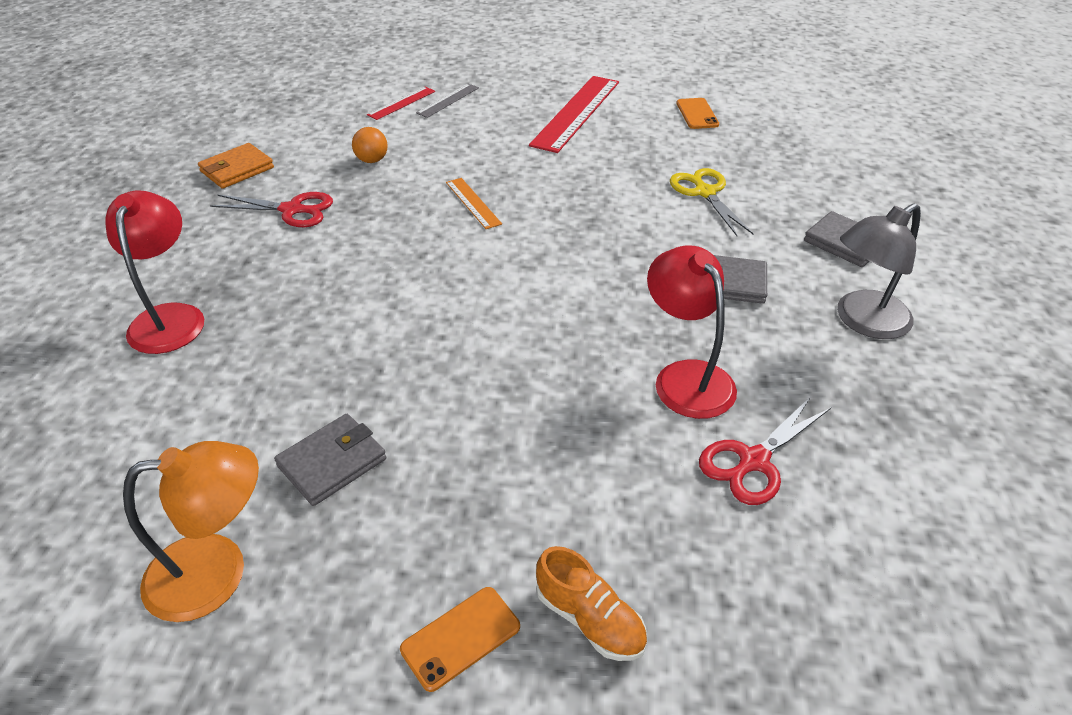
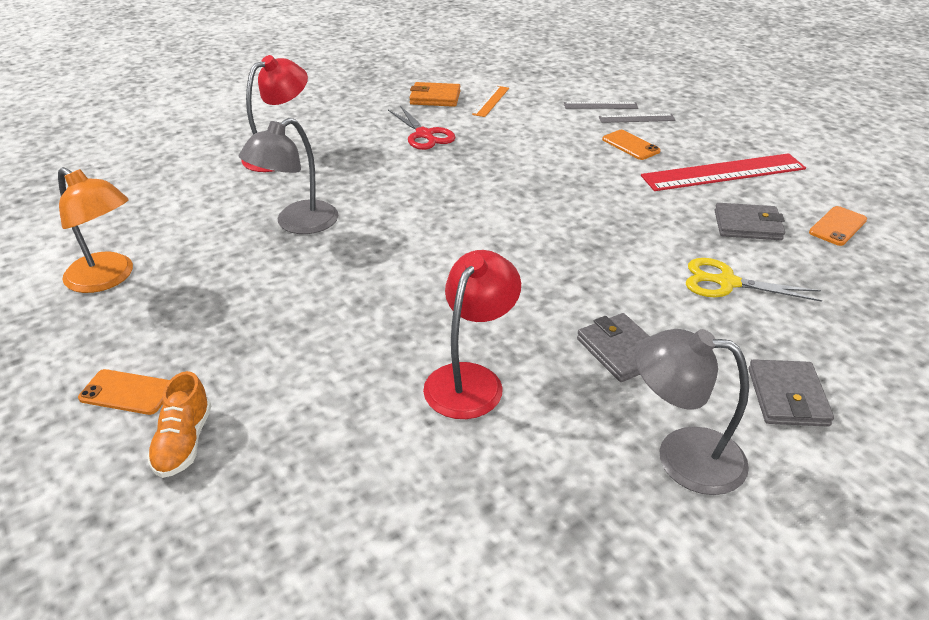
camera: 50 degrees right, 5 degrees down
grey wallet [274,414,386,506] -> grey wallet moved to [715,203,785,240]
orange ball [352,127,388,163] -> none
red ruler [367,87,435,120] -> grey ruler [564,102,638,109]
orange ruler [446,178,502,229] -> orange ruler moved to [472,86,509,117]
yellow scissors [670,168,754,236] -> yellow scissors turned 105 degrees counterclockwise [686,258,823,302]
red scissors [699,397,832,505] -> none
none -> grey lamp [239,118,338,234]
none -> orange phone [602,130,661,160]

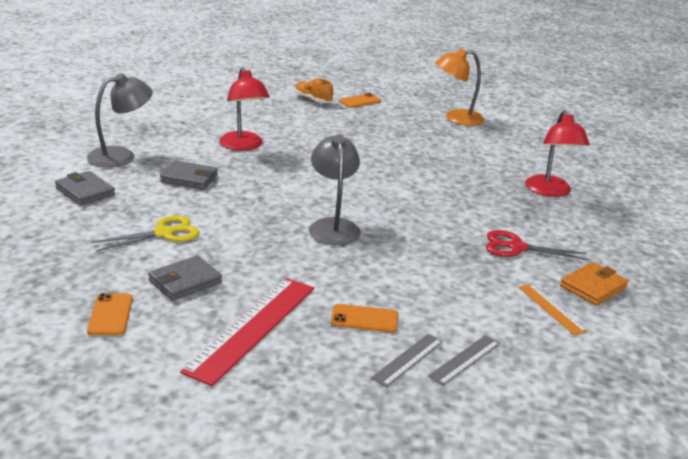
camera: 130 degrees right, 10 degrees down
grey lamp [239,118,338,234] -> grey lamp moved to [309,134,361,245]

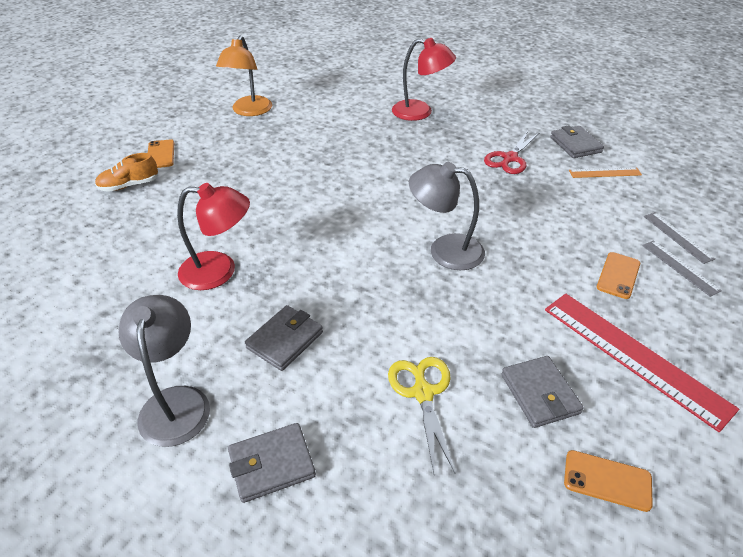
camera: 65 degrees left, 15 degrees up
orange wallet [560,262,628,305] -> grey wallet [550,126,604,158]

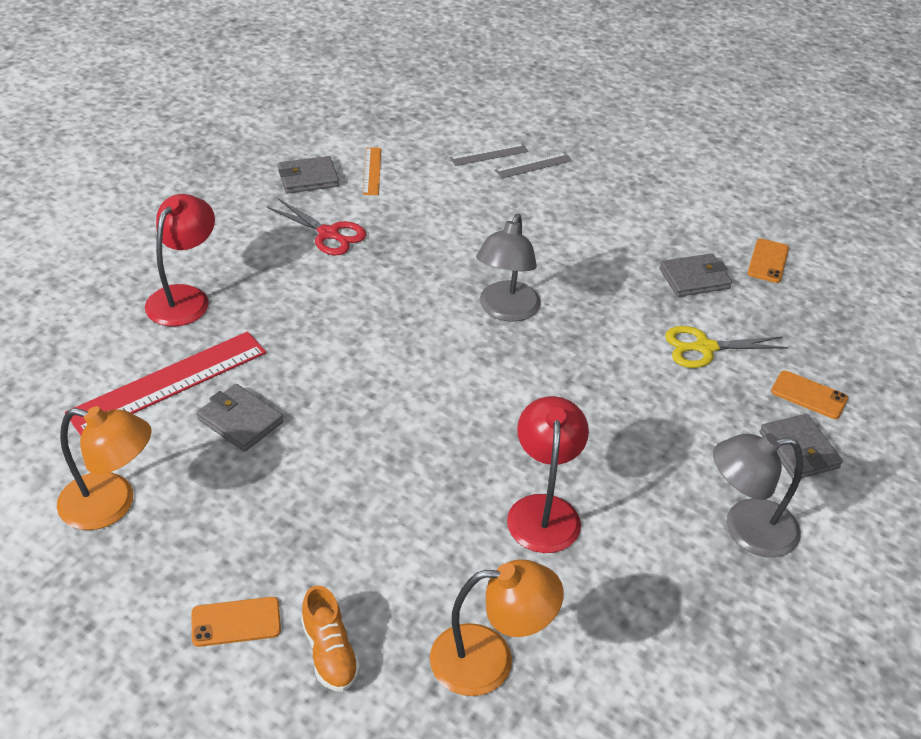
camera: 90 degrees left, 0 degrees up
grey wallet [245,305,323,371] -> grey wallet moved to [197,384,283,452]
red ruler [545,294,739,432] -> red ruler moved to [65,331,266,435]
orange phone [596,252,640,299] -> orange phone moved to [771,371,848,419]
none -> orange lamp [430,559,564,696]

